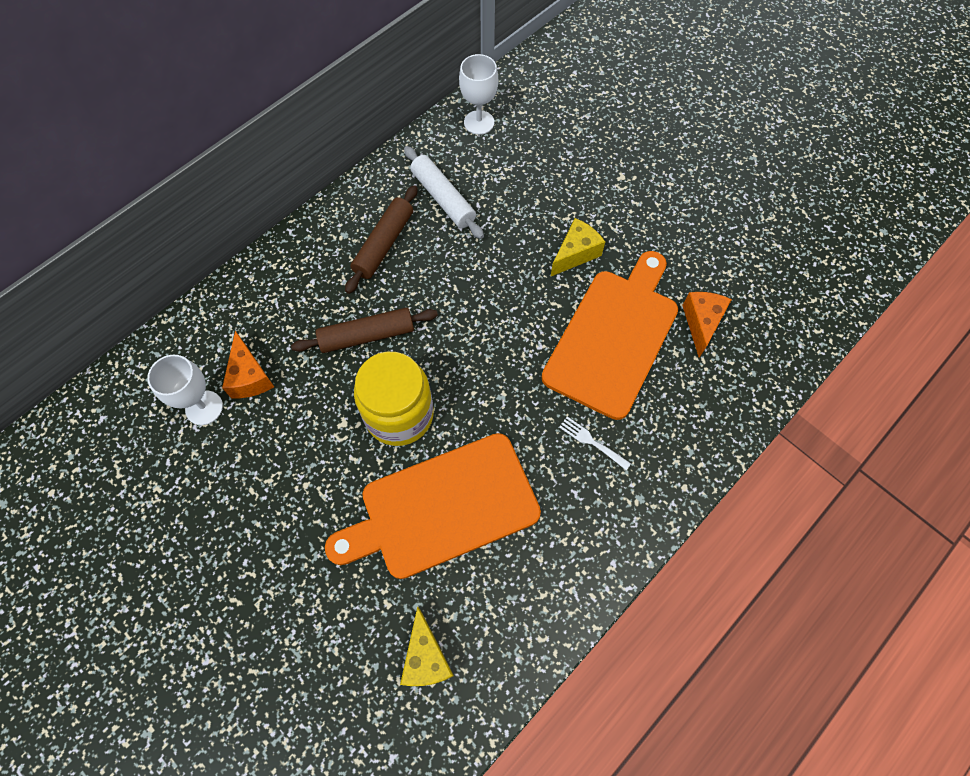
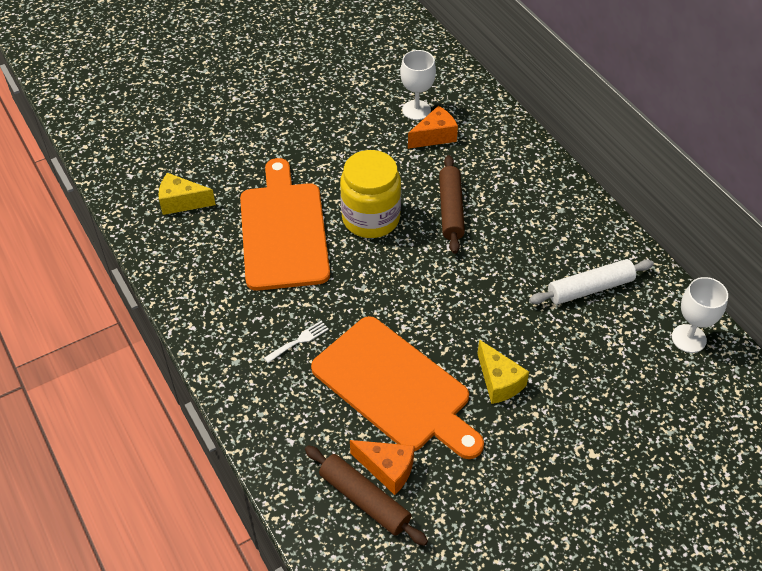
camera: 105 degrees right, 15 degrees down
orange cheese [222,331,274,398] -> orange cheese turned 150 degrees clockwise [408,106,458,149]
brown rolling pin [345,185,418,294] -> brown rolling pin moved to [305,445,428,546]

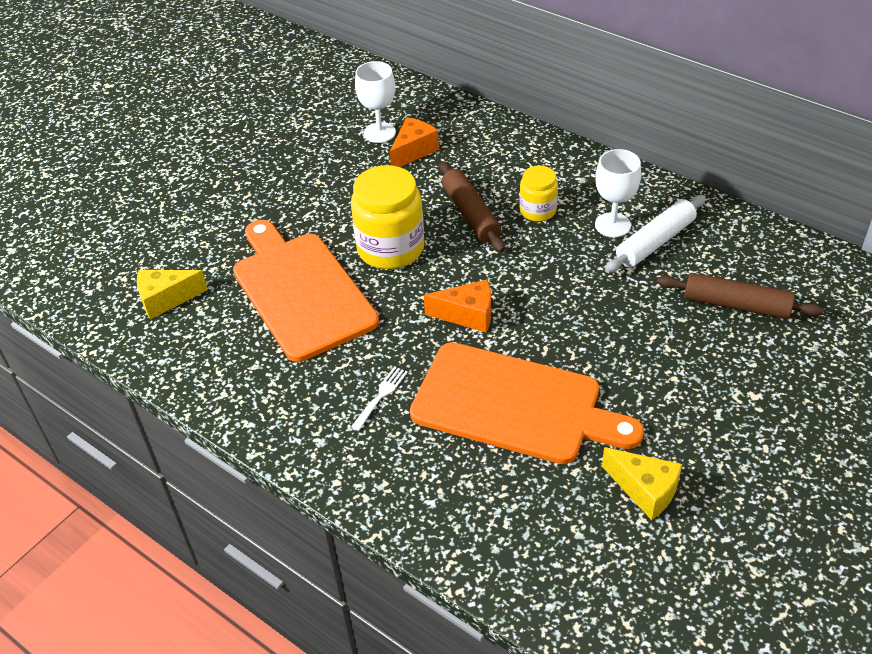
camera: 20 degrees left, 5 degrees down
brown rolling pin [305,445,428,546] -> brown rolling pin moved to [657,273,824,319]
orange cheese [350,440,414,495] -> orange cheese moved to [424,279,491,333]
yellow cheese [477,339,529,404] -> yellow cheese moved to [602,447,682,520]
white goblet [672,277,728,353] -> white goblet moved to [595,149,641,237]
none -> yellow jar [519,165,558,222]

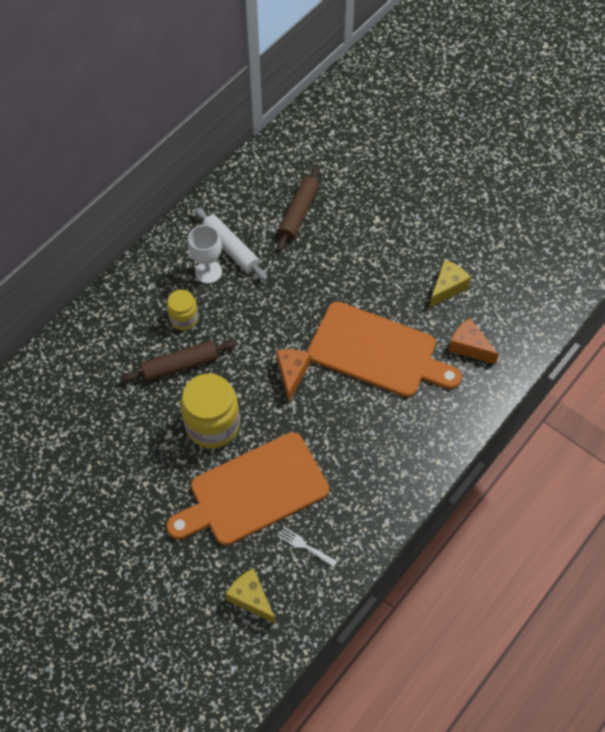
camera: 90 degrees left, 15 degrees up
yellow cheese [137,270,208,320] -> yellow cheese turned 150 degrees clockwise [225,568,276,624]
white fork [351,366,408,430] -> white fork moved to [278,527,338,567]
white goblet [355,61,396,143] -> none
orange cheese [390,117,439,167] -> orange cheese moved to [448,318,499,364]
orange cutting board [410,342,644,464] -> orange cutting board turned 90 degrees clockwise [307,302,462,397]

